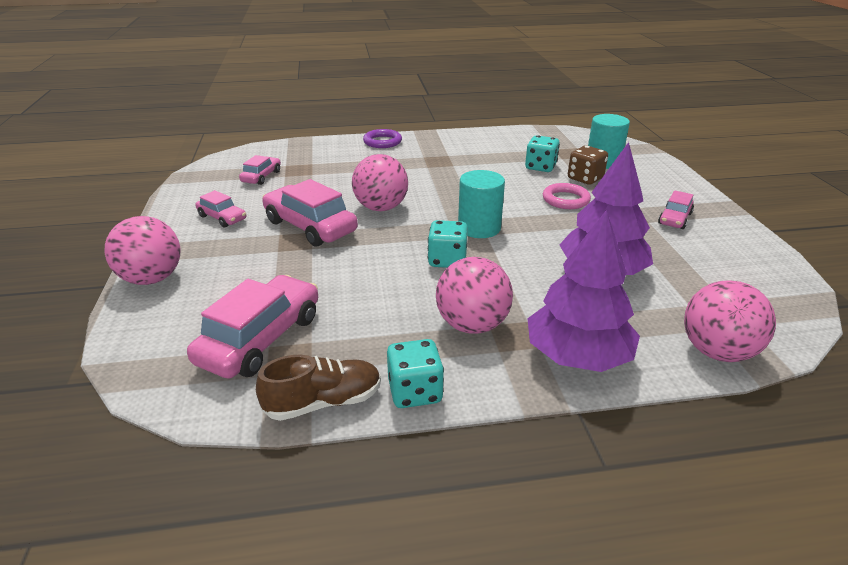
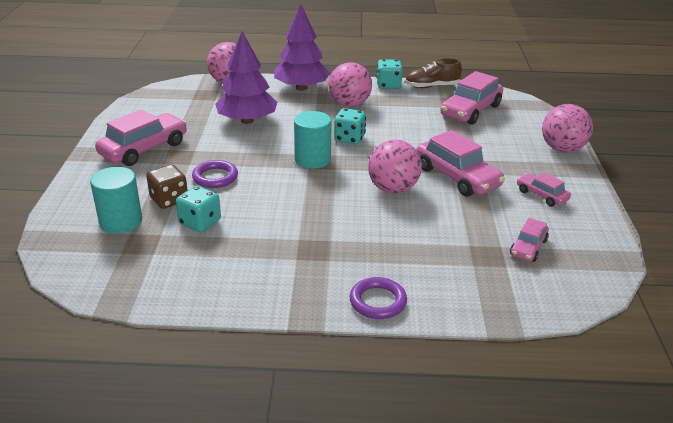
camera: 170 degrees left, 0 degrees up
pink ring [543,183,591,209] -> purple ring [192,160,238,188]
pink car [658,190,694,229] -> pink car [95,110,187,166], size x1.84

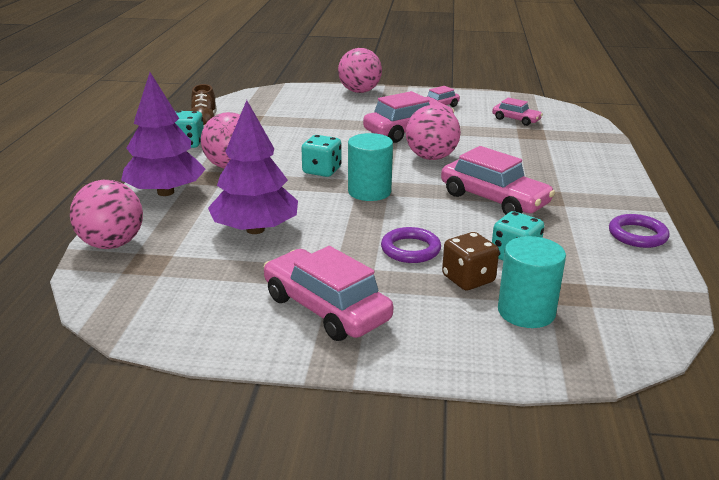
camera: 85 degrees left, 5 degrees down
purple ring [350,277,407,319] -> purple ring moved to [609,214,670,248]
pink car [440,71,503,125] -> pink car moved to [441,146,555,215]

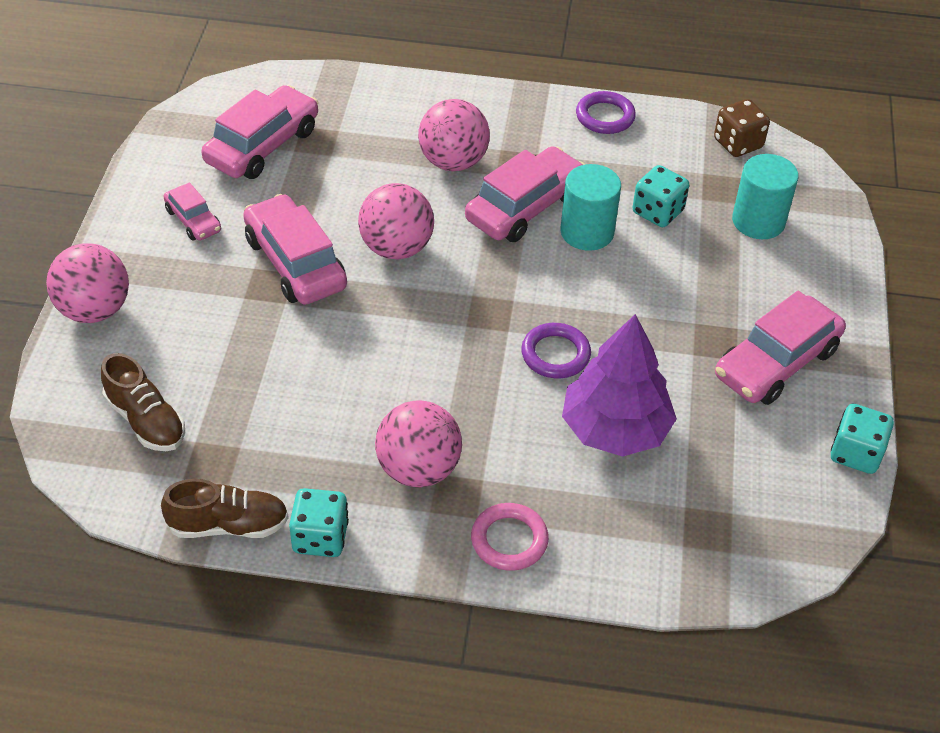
camera: 90 degrees left, 20 degrees up
pink ball [70,180,143,249] -> pink ball moved to [418,99,490,171]
purple tree [121,72,206,196] -> pink ring [471,503,549,571]
turquoise dice [301,135,341,177] -> turquoise dice moved to [831,404,894,474]
turquoise cylinder [348,133,393,201] -> turquoise cylinder moved to [561,164,621,251]
purple ring [381,227,441,263] -> purple ring moved to [521,323,591,378]
brown dice [442,232,499,290] -> brown dice moved to [714,99,770,157]
pink car [492,98,543,126] -> pink car [201,85,318,179], size x1.84
none -> brown shoe [101,353,185,451]

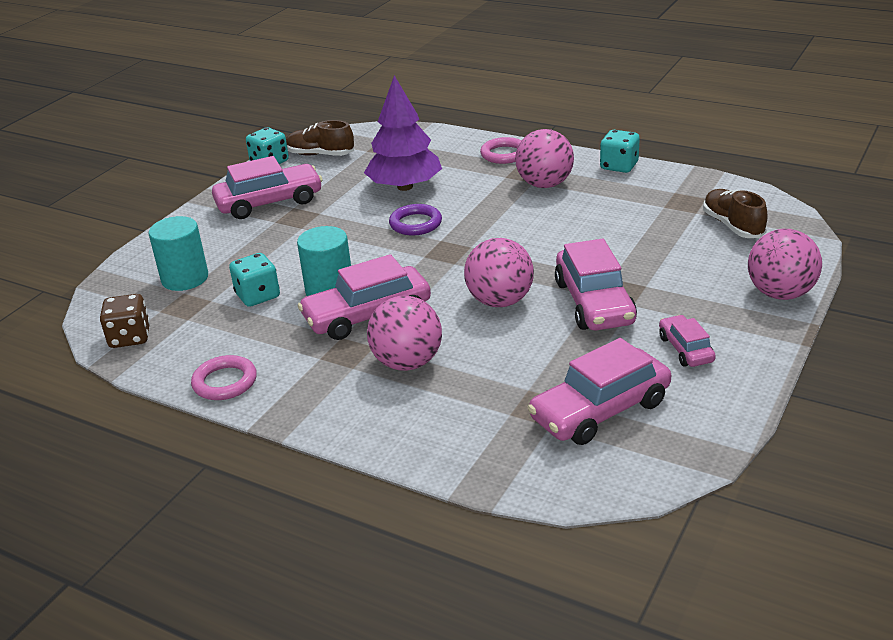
camera: 155 degrees left, 15 degrees down
brown shoe [161,479,289,538] -> brown shoe moved to [286,120,354,156]
purple ring [576,91,636,134] -> pink ring [191,355,257,400]

